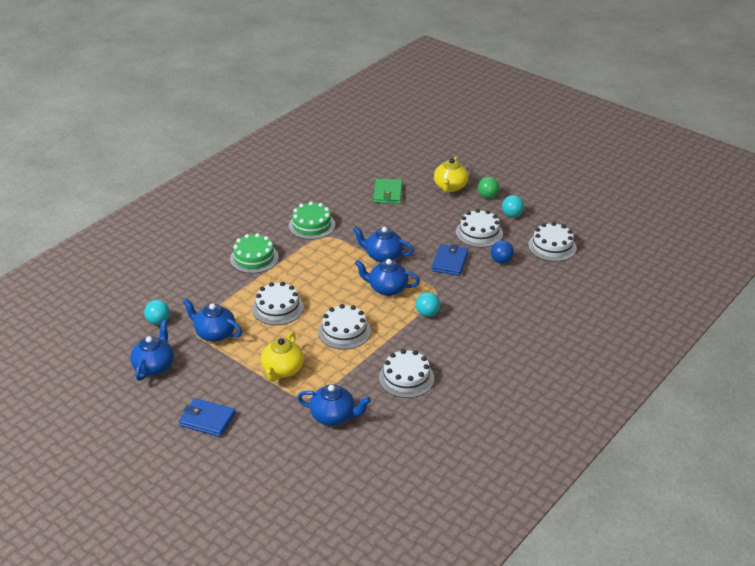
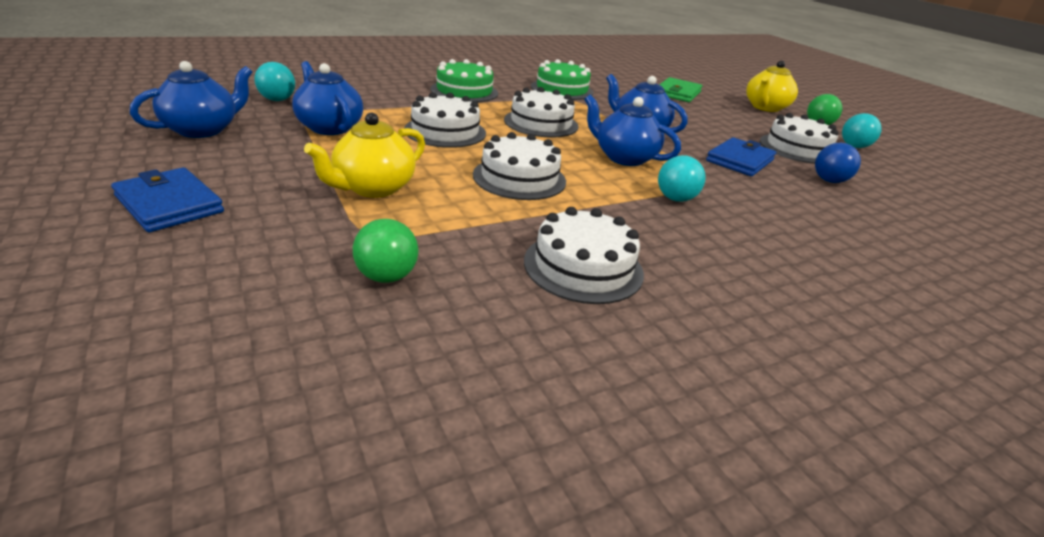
camera: 20 degrees right, 5 degrees down
blue teapot [297,384,371,426] -> green ball [353,219,418,283]
white cake [528,222,577,262] -> white cake moved to [504,87,579,137]

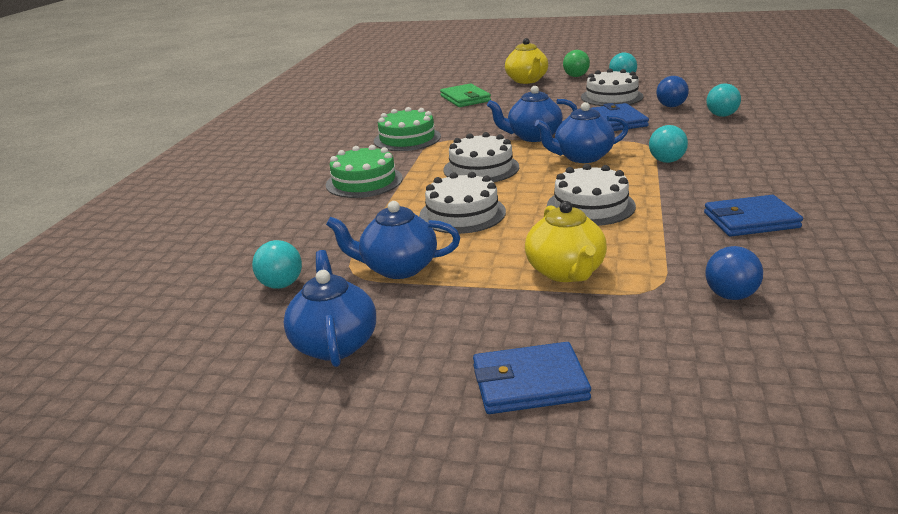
camera: 45 degrees left, 5 degrees down
green ball [353,219,418,283] -> blue ball [705,246,763,300]
white cake [524,207,644,304] -> blue wallet [704,195,803,237]
none -> turquoise ball [706,83,741,117]

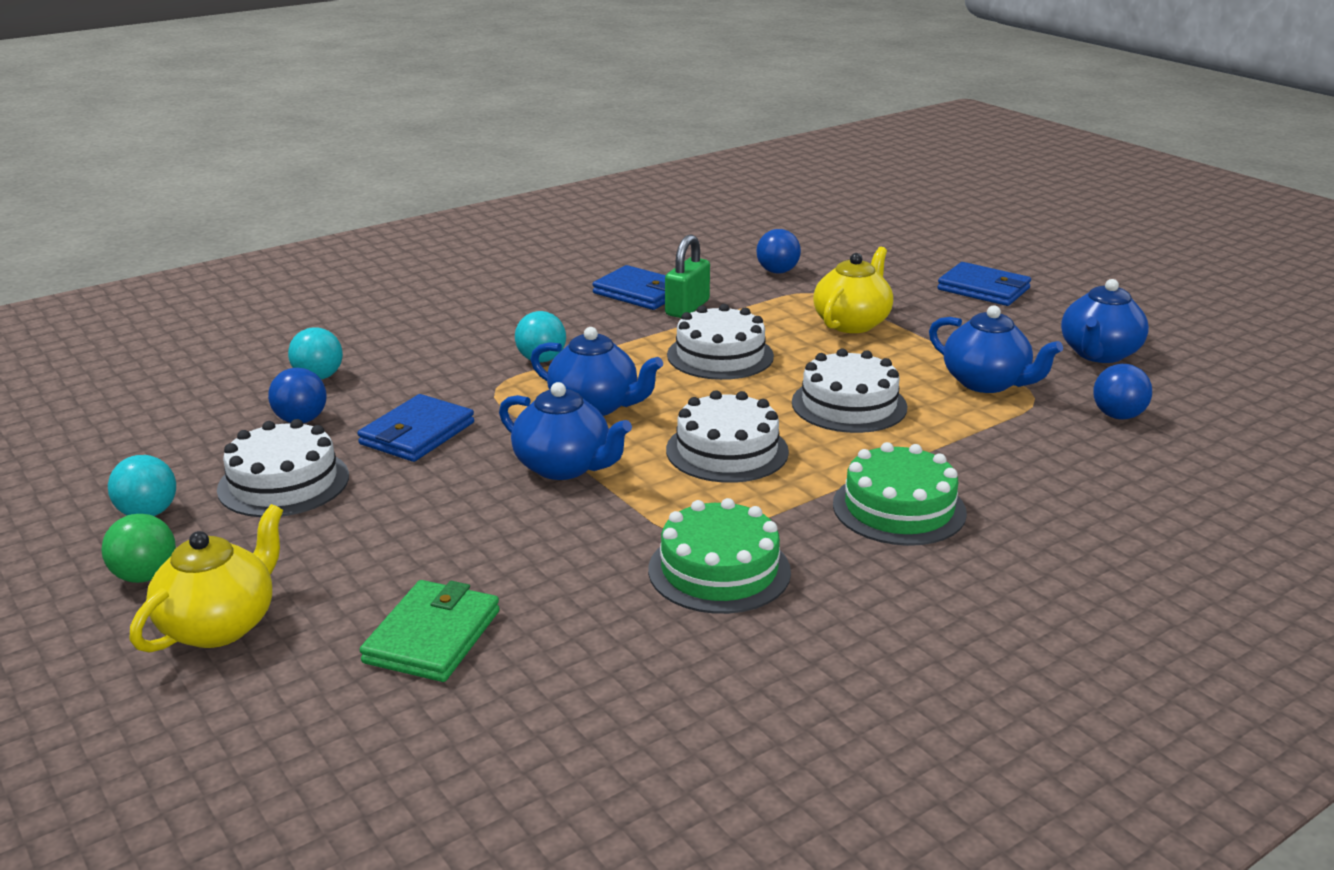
camera: 140 degrees left, 0 degrees up
turquoise ball [252,240,302,289] -> blue ball [1093,364,1152,420]
none -> green padlock [665,235,710,318]

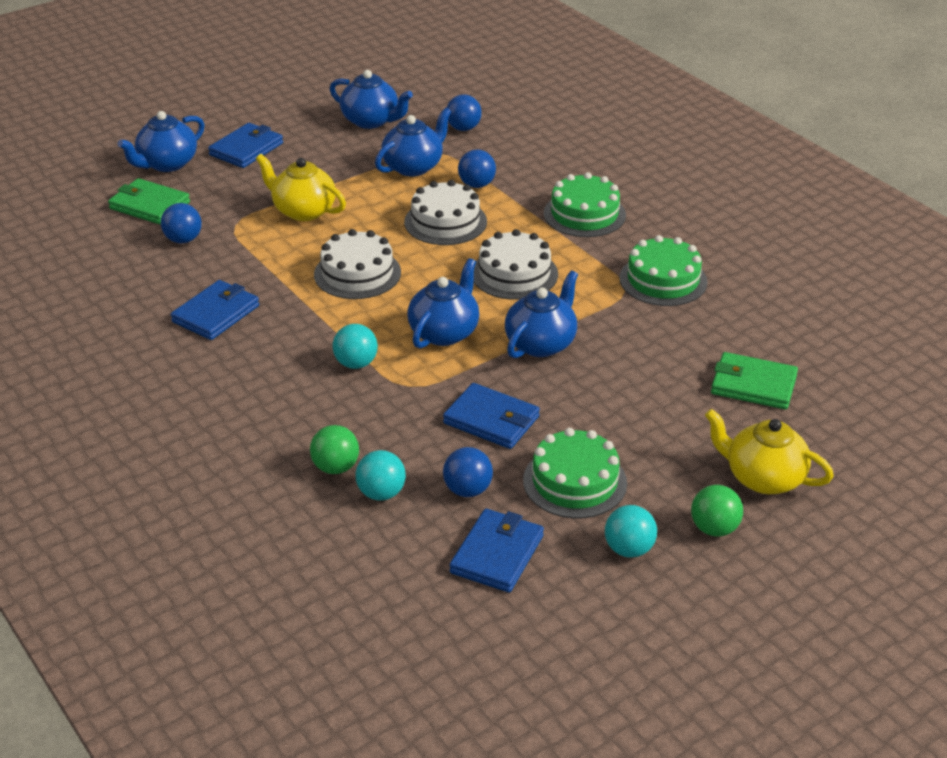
camera: 90 degrees left, 10 degrees up
white cake [217,419,349,517] -> green cake [523,428,627,518]
green padlock [665,235,710,318] -> none
none -> green wallet [108,178,190,225]
none -> blue teapot [118,111,204,172]
none -> green ball [310,425,359,474]
none -> blue wallet [450,509,544,592]
none -> blue ball [458,149,496,188]

